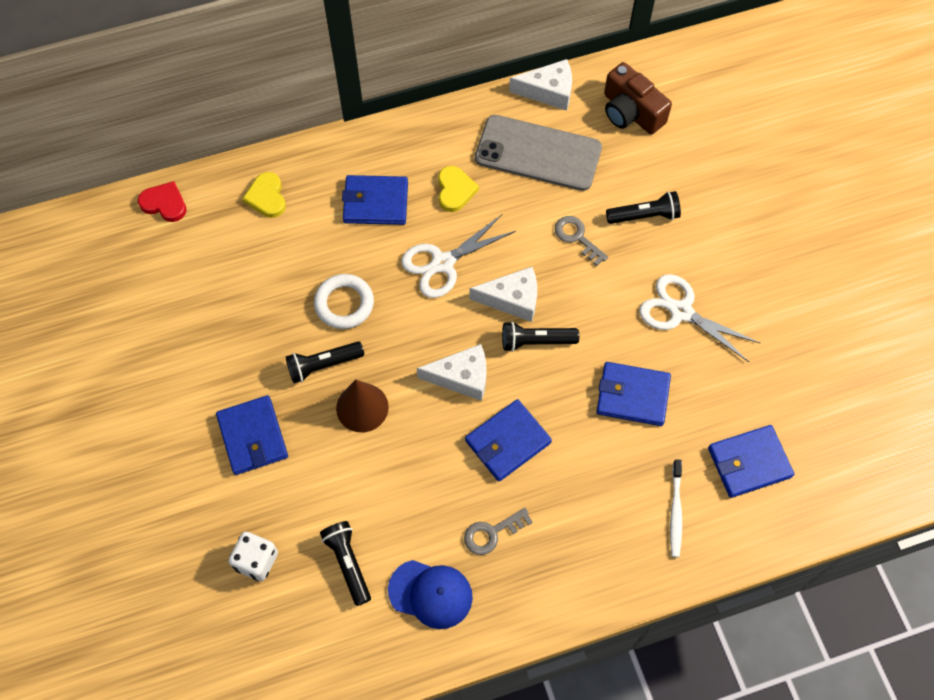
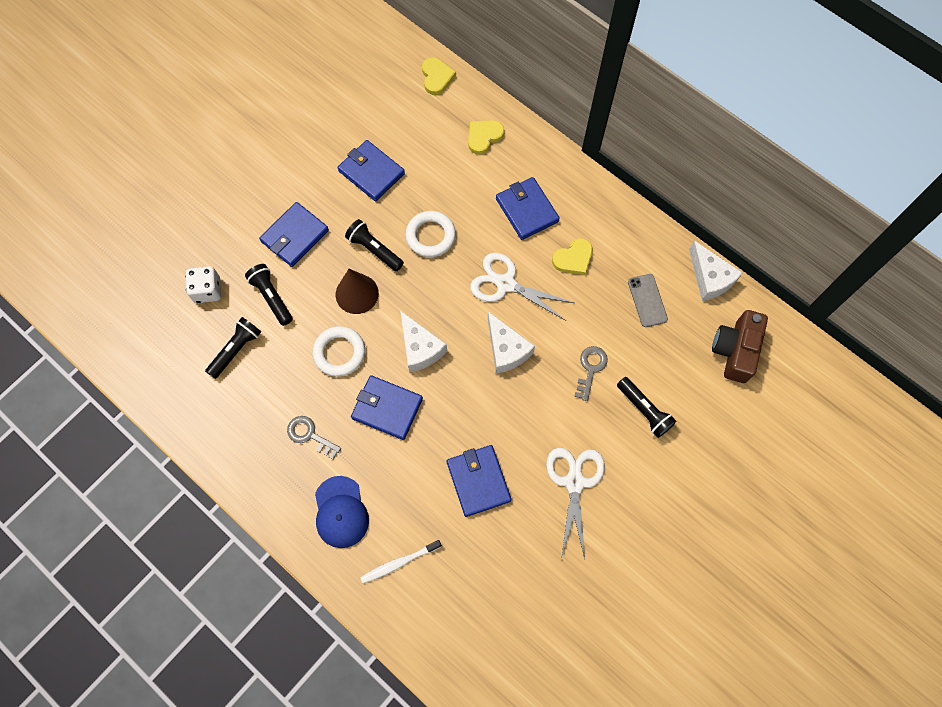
camera: 60 degrees right, 5 degrees up
red heart [138,181,187,222] -> yellow heart [422,57,456,95]
blue cap [388,560,473,629] -> blue cap moved to [315,476,369,548]
grey phone [475,115,602,191] -> grey phone [628,274,668,327], size x0.49
black flashlight [502,321,579,352] -> black flashlight moved to [245,264,293,326]
blue wallet [708,425,794,498] -> blue wallet moved to [337,140,405,201]
none -> white ring [312,326,365,377]

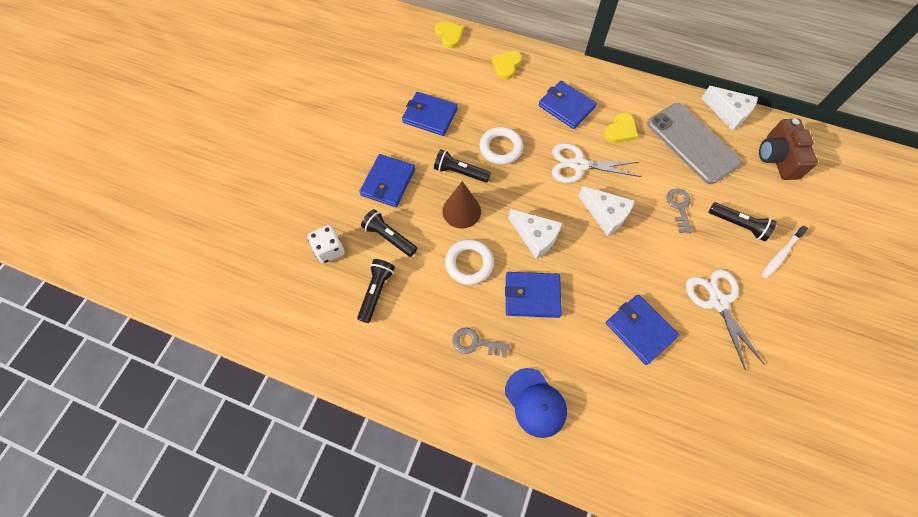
camera: 20 degrees left, 5 degrees down
white toothbrush [360,540,442,584] -> white toothbrush moved to [762,225,808,278]
grey phone [628,274,668,327] -> grey phone [647,103,742,184], size x2.03

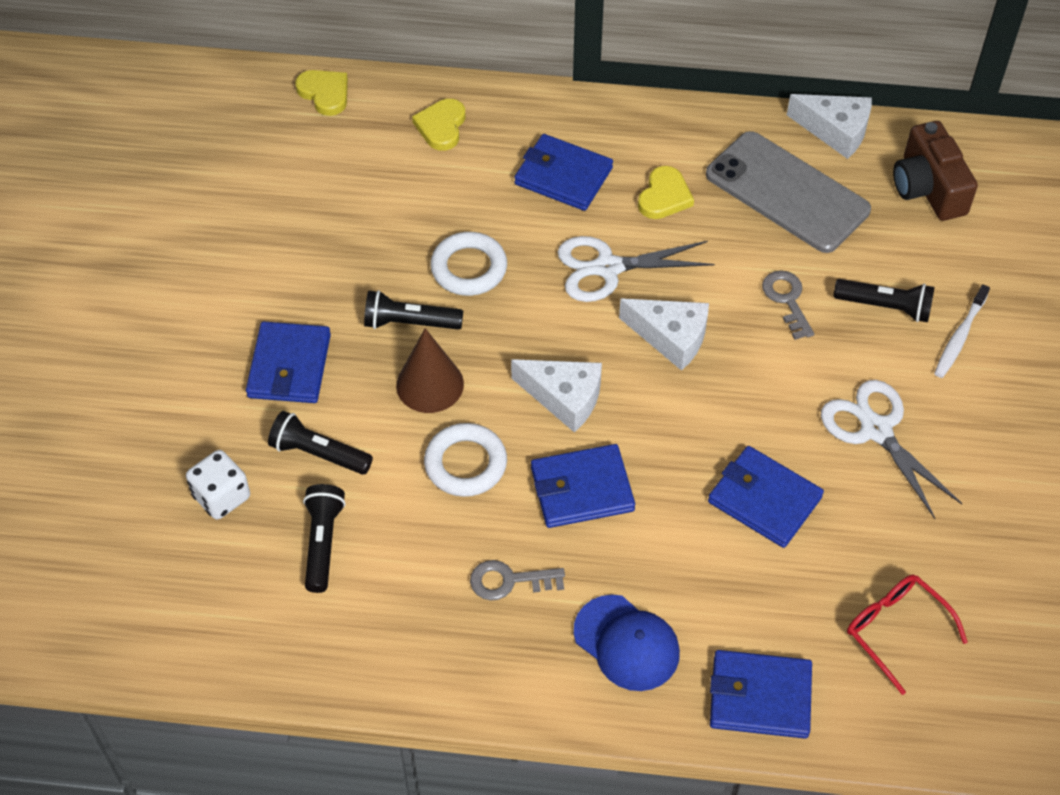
camera: 15 degrees left, 10 degrees down
blue wallet [402,92,458,136] -> blue wallet moved to [710,650,812,739]
none -> red glasses [847,575,968,695]

